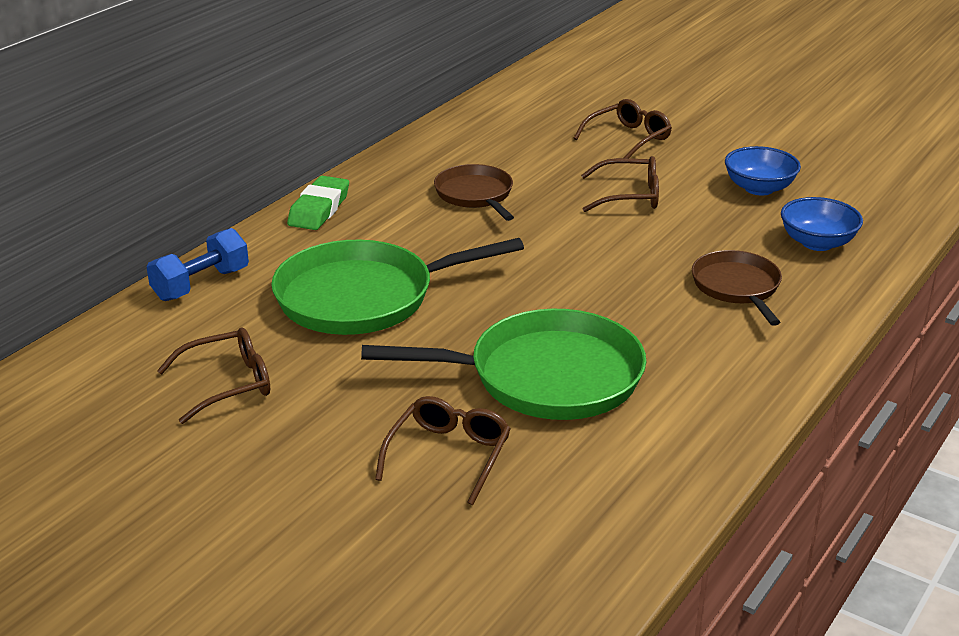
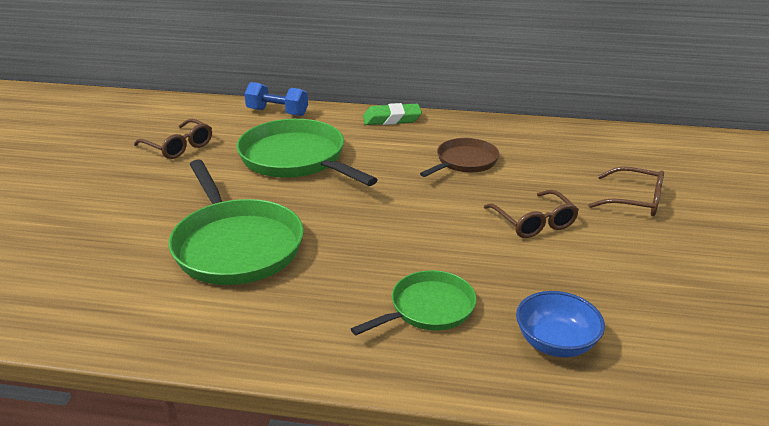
camera: 65 degrees right, 0 degrees up
brown glasses [375,396,510,505] -> none
brown pan [692,250,782,326] -> green pan [351,270,477,335]
blue bowl [725,146,801,196] -> none

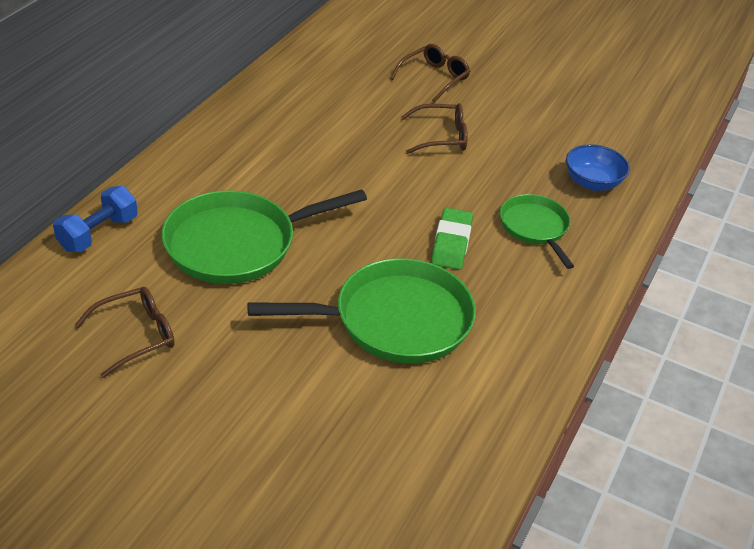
camera: 75 degrees left, 10 degrees up
green eraser [363,103,422,125] -> green eraser moved to [431,208,473,270]
brown pan [420,138,499,177] -> none

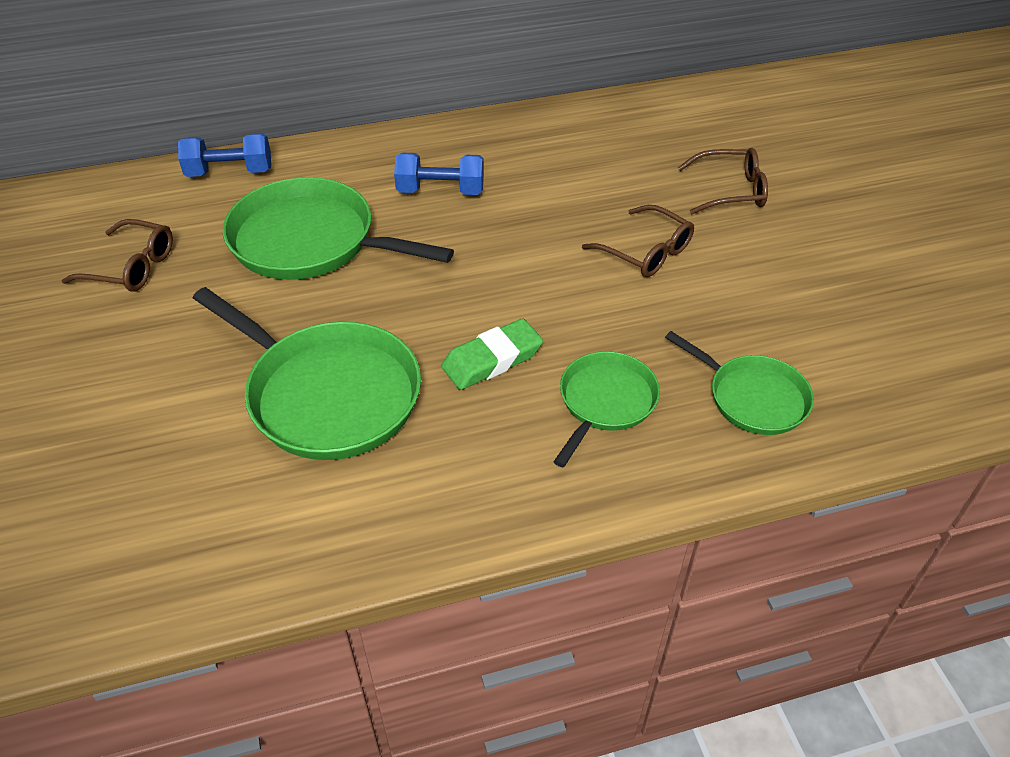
camera: 50 degrees right, 5 degrees up
blue bowl [566,144,630,191] -> green pan [665,331,814,435]
none -> blue dumbbell [394,153,484,195]

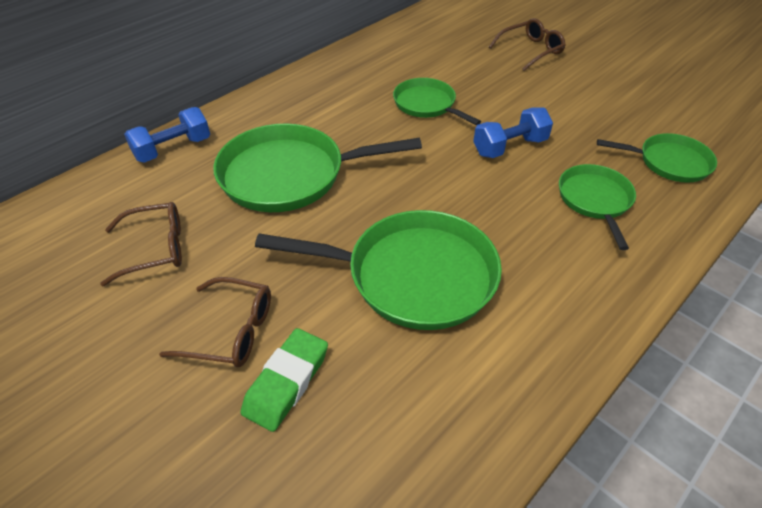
camera: 30 degrees left, 0 degrees up
blue dumbbell [394,153,484,195] -> blue dumbbell moved to [473,107,553,158]
green eraser [441,319,543,390] -> green eraser moved to [241,328,328,432]
brown glasses [582,205,694,277] -> brown glasses moved to [159,277,271,367]
none -> green pan [393,78,481,125]

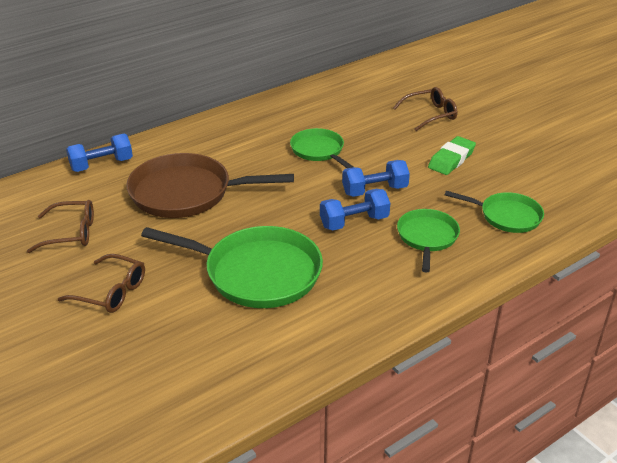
camera: 10 degrees right, 10 degrees down
green pan [213,124,422,212] -> brown pan [126,153,294,218]
green eraser [241,328,328,432] -> green eraser moved to [428,136,476,175]
none -> blue dumbbell [320,189,390,231]

